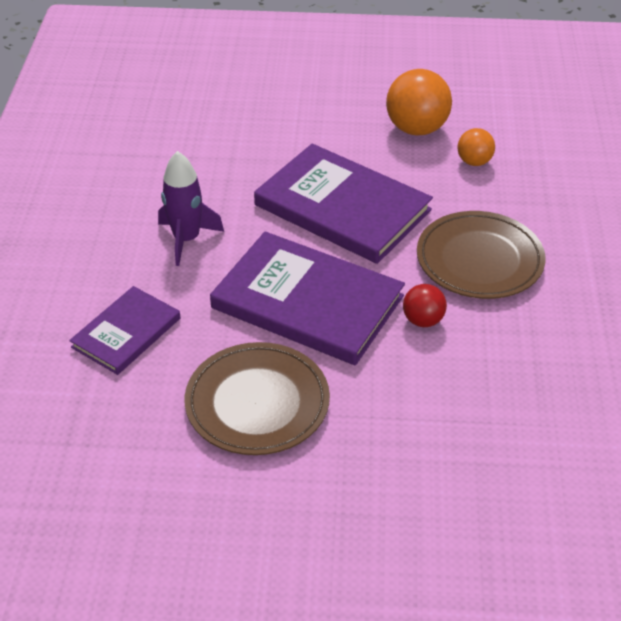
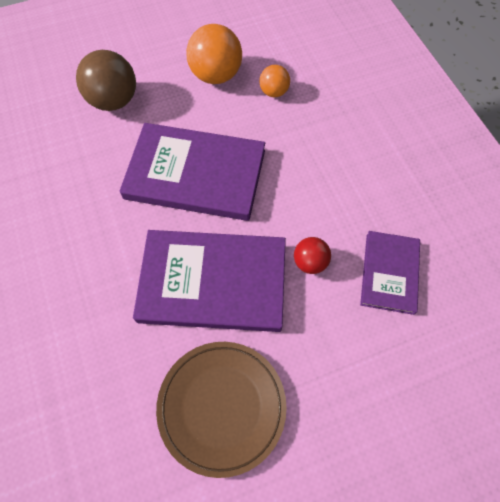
camera: 25 degrees left, 20 degrees up
purple book [69,286,180,375] -> purple book moved to [360,231,420,315]
purple rocket [158,151,224,266] -> none
brown plate [417,211,546,299] -> none
none -> brown ball [76,50,136,111]

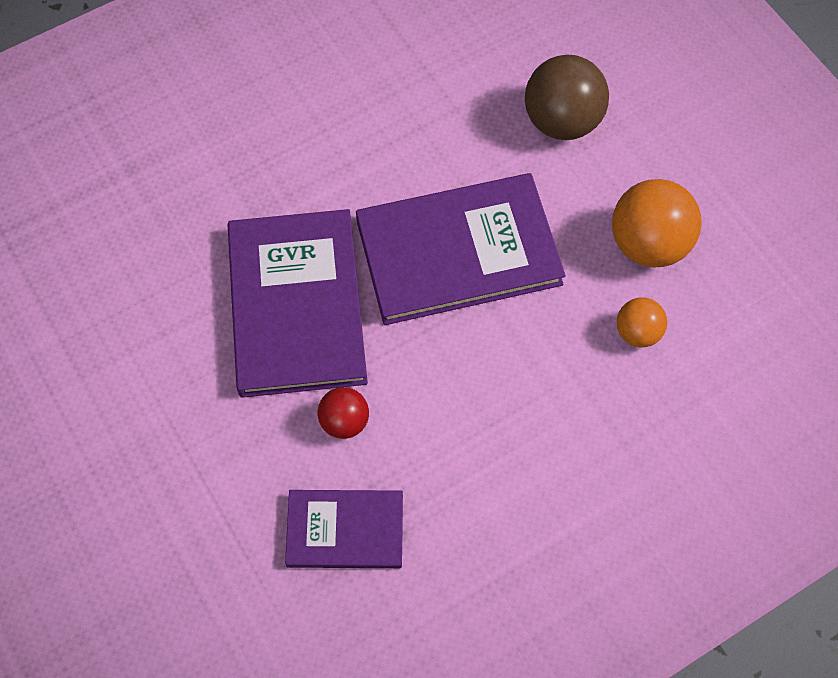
camera: 80 degrees right, 0 degrees up
purple book [120,123,265,221] -> purple book turned 75 degrees clockwise [356,173,565,325]
brown plate [156,342,287,478] -> none

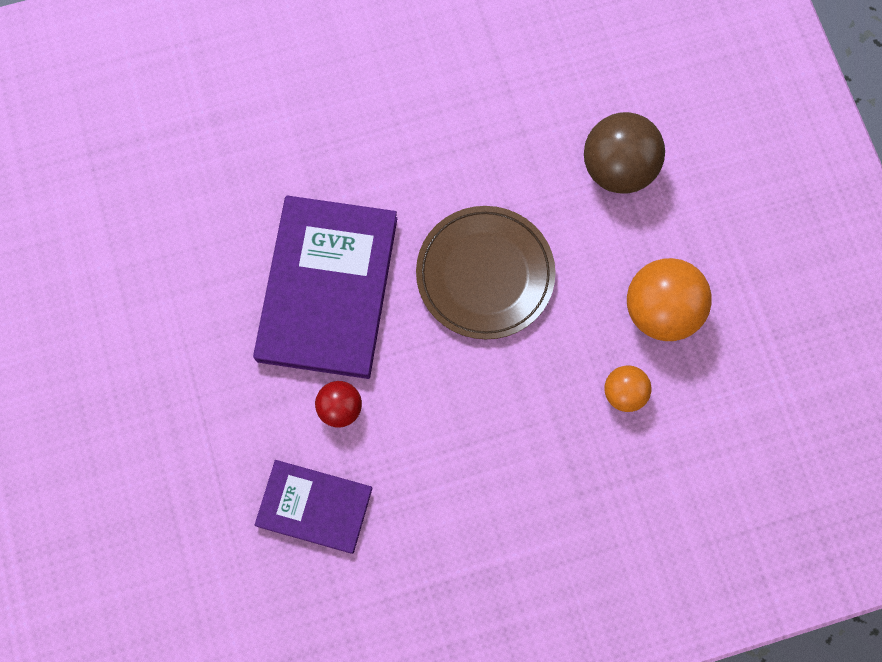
camera: 15 degrees right, 10 degrees up
purple book [356,173,565,325] -> brown plate [416,206,556,339]

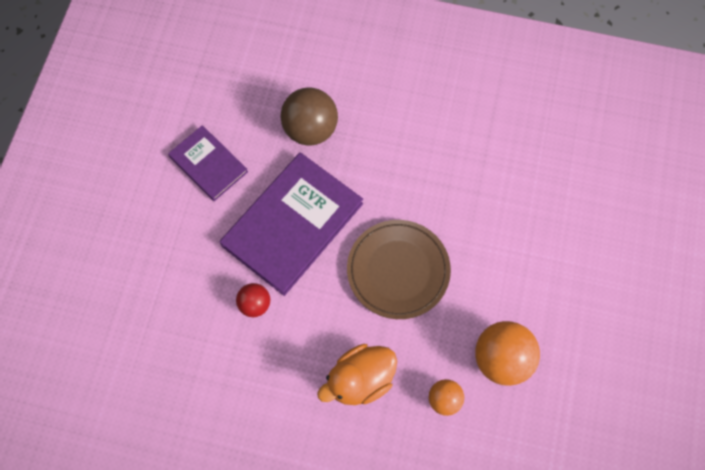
camera: 30 degrees right, 5 degrees down
purple book [255,460,373,554] -> purple book moved to [168,125,248,201]
brown ball [584,112,665,193] -> brown ball moved to [280,87,338,146]
none -> orange duck [317,344,397,405]

